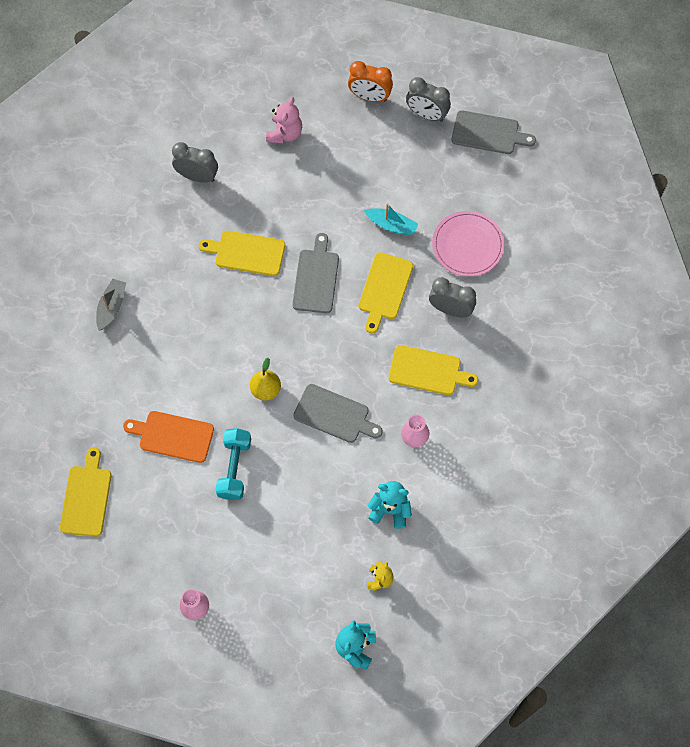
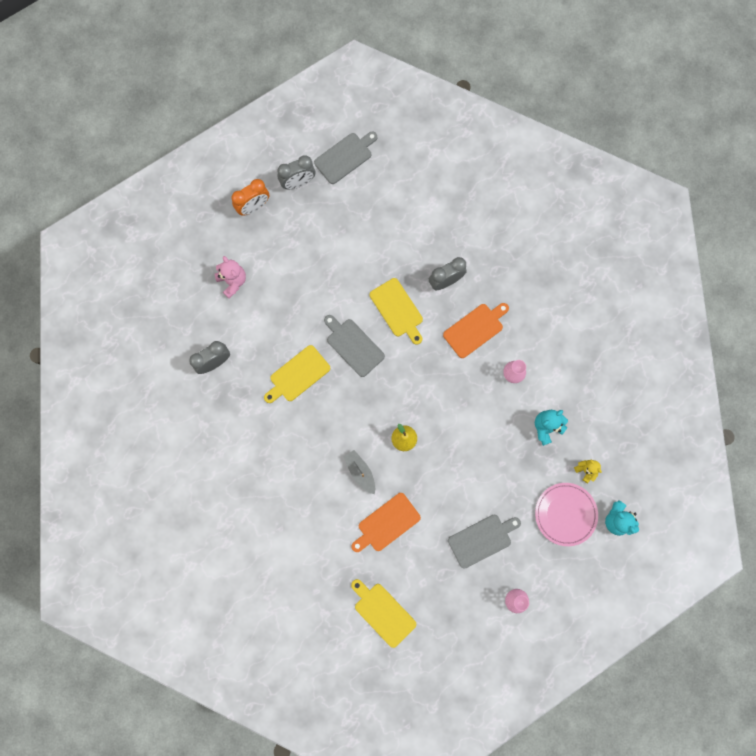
camera: 50 degrees left, 10 degrees up
grey boat [96,279,126,331] -> grey boat moved to [344,450,375,494]
turquoise dumbbell [215,428,251,500] -> none
grey cutting board [294,384,383,443] -> grey cutting board moved to [448,515,521,569]
turquoise boat [364,203,418,236] -> none
yellow cutting board [388,345,478,395] -> orange cutting board [443,303,509,358]
pink plate [432,211,505,277] -> pink plate moved to [535,483,598,546]

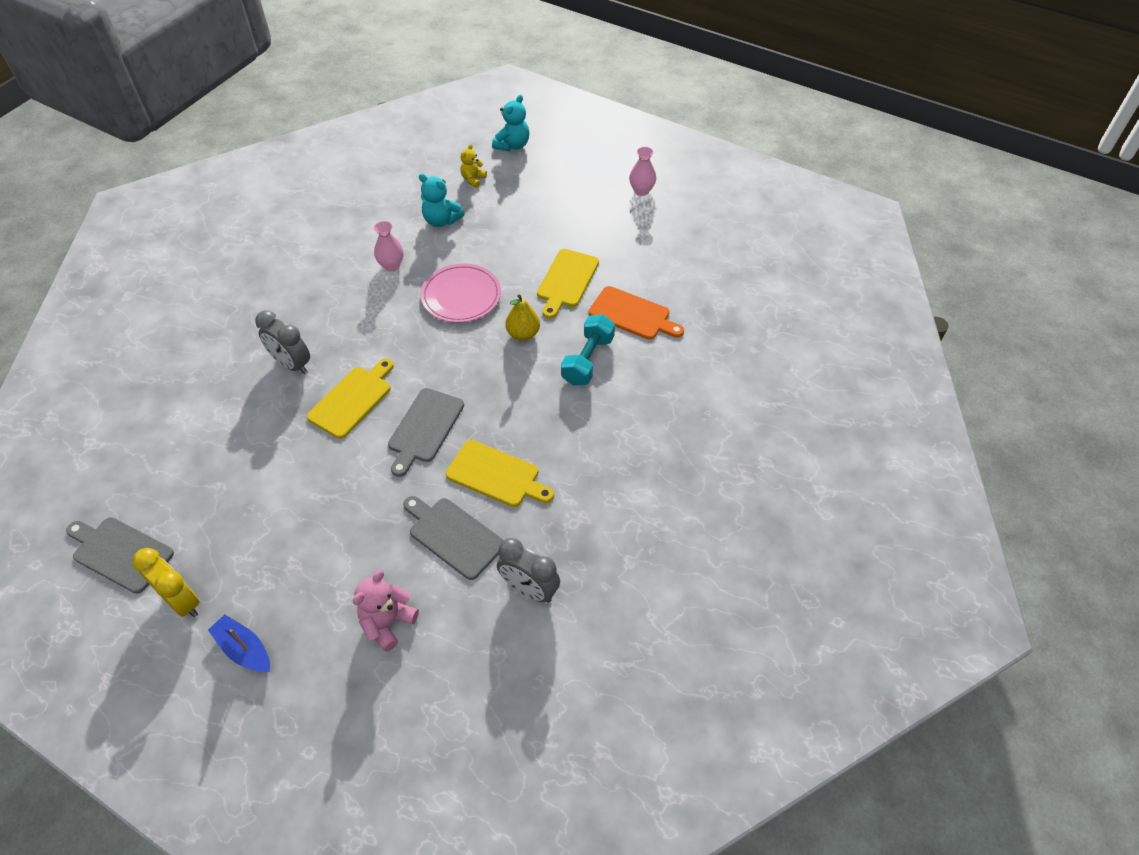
camera: 115 degrees left, 25 degrees down
orange clock [231,179,269,215] -> blue boat [208,614,270,672]
grey clock [277,155,315,189] -> yellow clock [132,548,200,617]
grey boat [344,450,375,494] -> turquoise dumbbell [561,314,615,386]
yellow cutting board [351,579,416,648] -> yellow cutting board moved to [537,249,599,319]
orange cutting board [443,303,509,358] -> none
grey cutting board [448,515,521,569] -> grey cutting board moved to [403,496,504,580]
pink plate [535,483,598,546] -> pink plate moved to [421,263,501,323]

